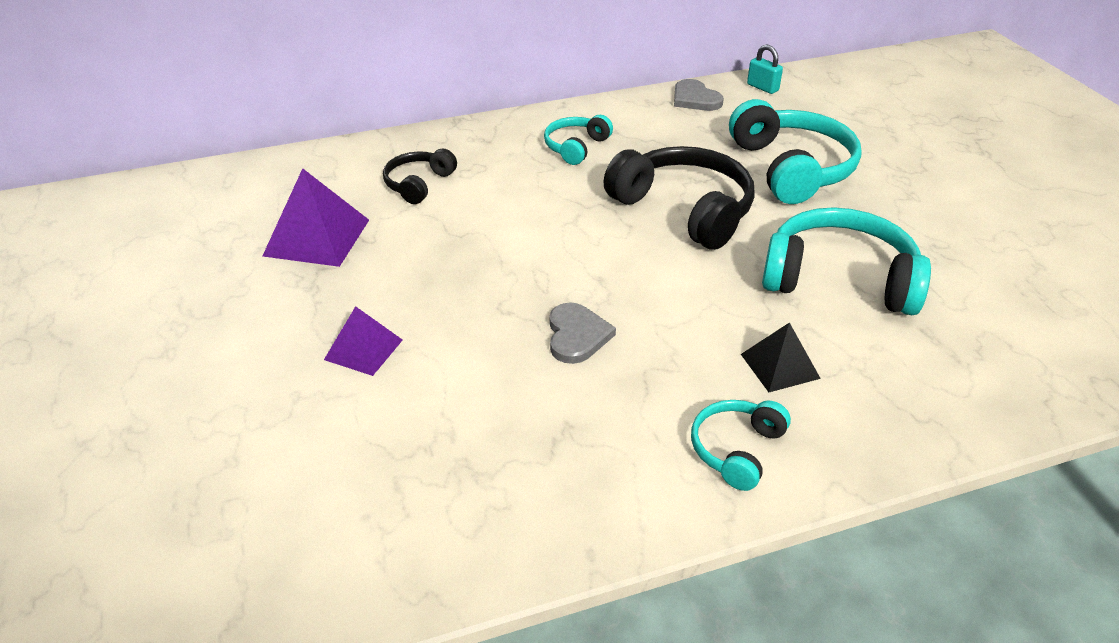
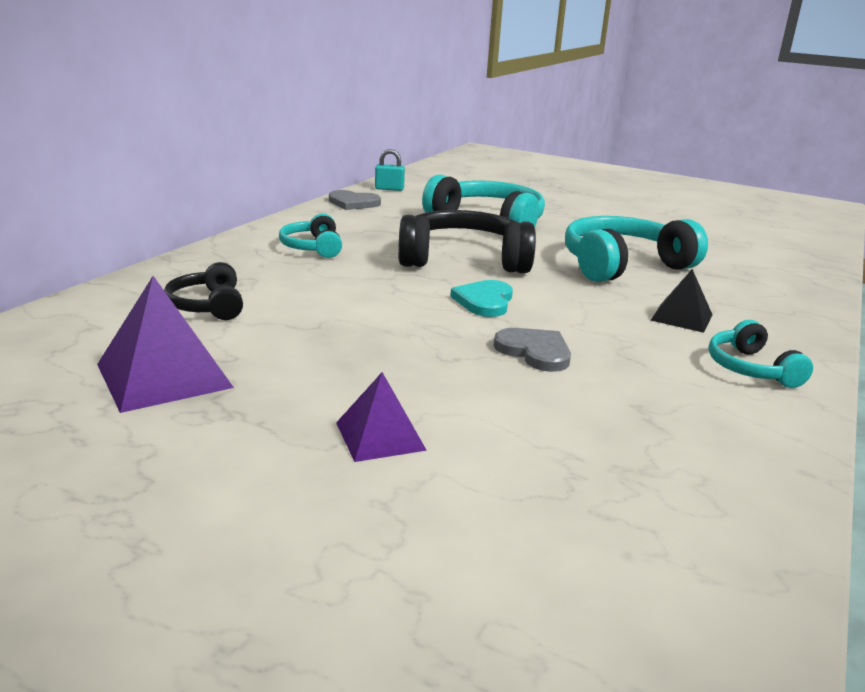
camera: 45 degrees left, 15 degrees down
none -> turquoise heart [450,280,513,317]

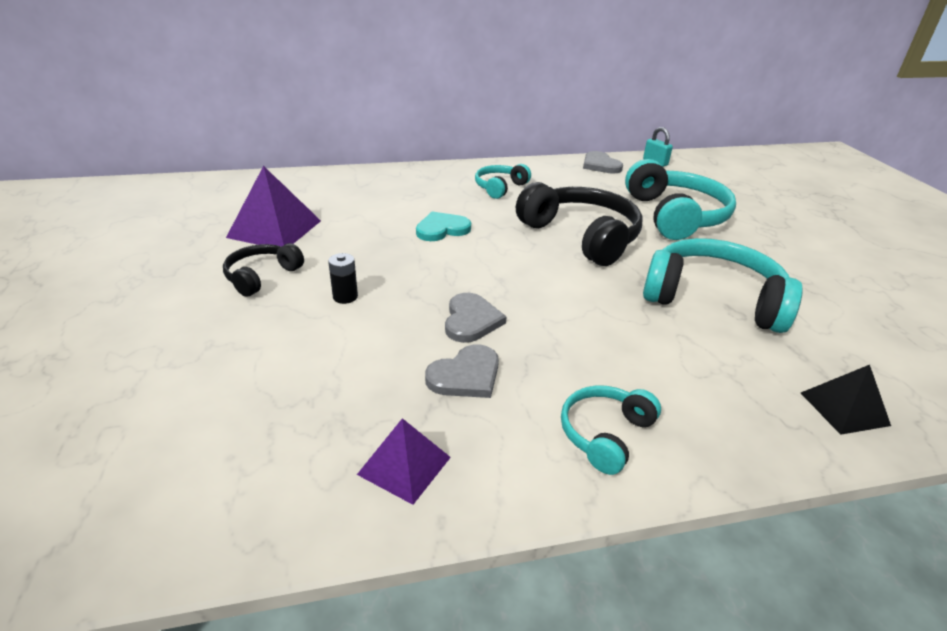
camera: 50 degrees right, 10 degrees up
black headphones [164,262,243,320] -> black headphones moved to [223,243,304,297]
purple pyramid [336,372,427,462] -> purple pyramid moved to [357,418,451,505]
turquoise heart [450,280,513,317] -> turquoise heart moved to [416,212,471,241]
black pyramid [651,269,713,333] -> black pyramid moved to [801,365,891,435]
none -> black battery [328,253,358,304]
none -> grey heart [425,344,499,398]

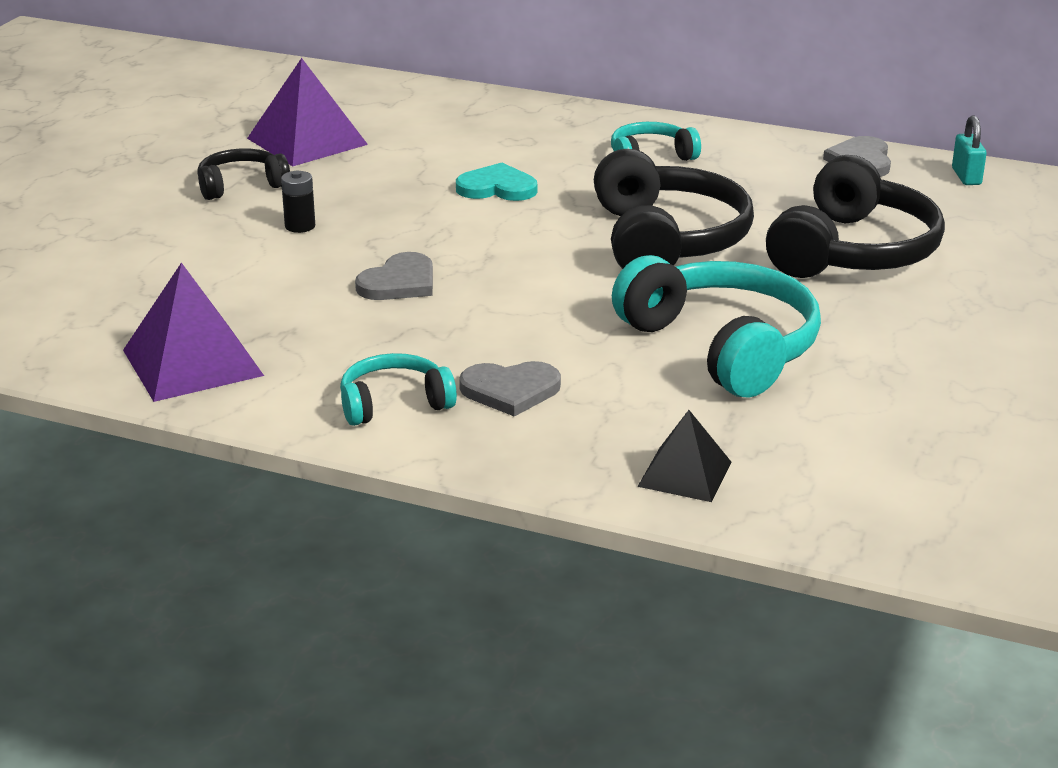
camera: 35 degrees right, 5 degrees down
purple pyramid [357,418,451,505] -> purple pyramid [123,263,264,402], size x1.63
grey heart [425,344,499,398] -> grey heart moved to [459,361,561,417]
turquoise headphones [625,159,736,240] -> black headphones [766,155,945,278]

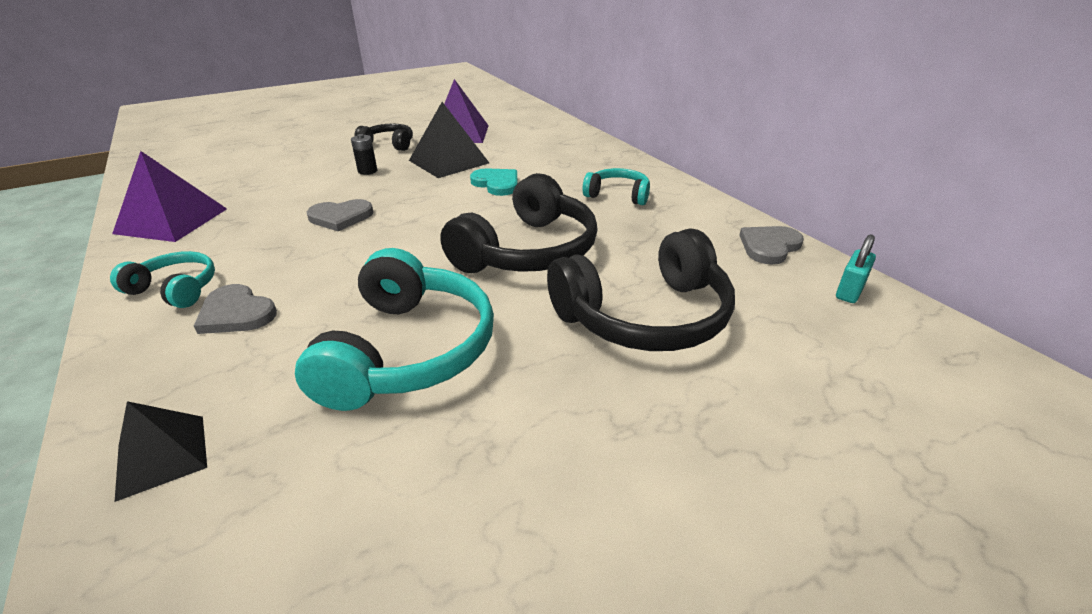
camera: 40 degrees right, 5 degrees up
none -> black pyramid [409,102,489,178]

